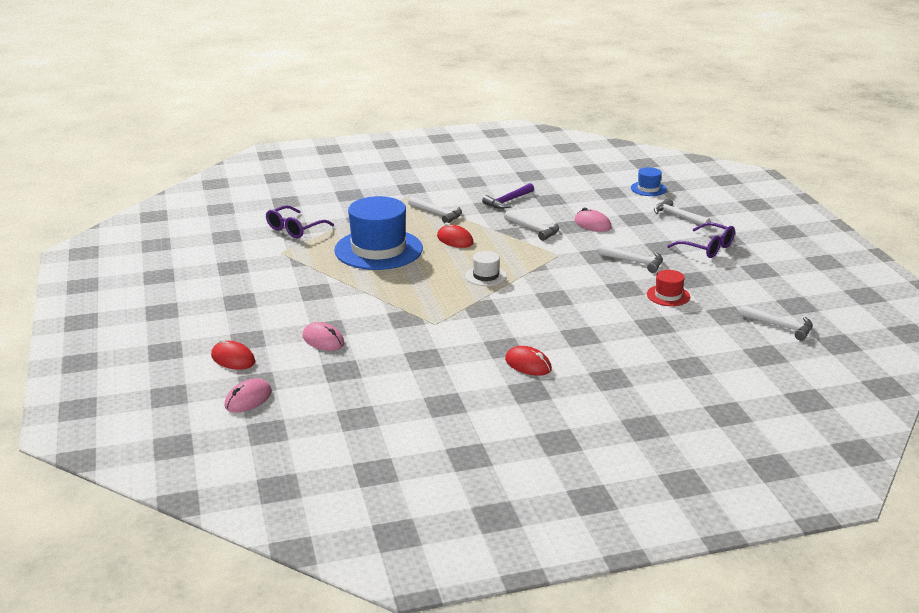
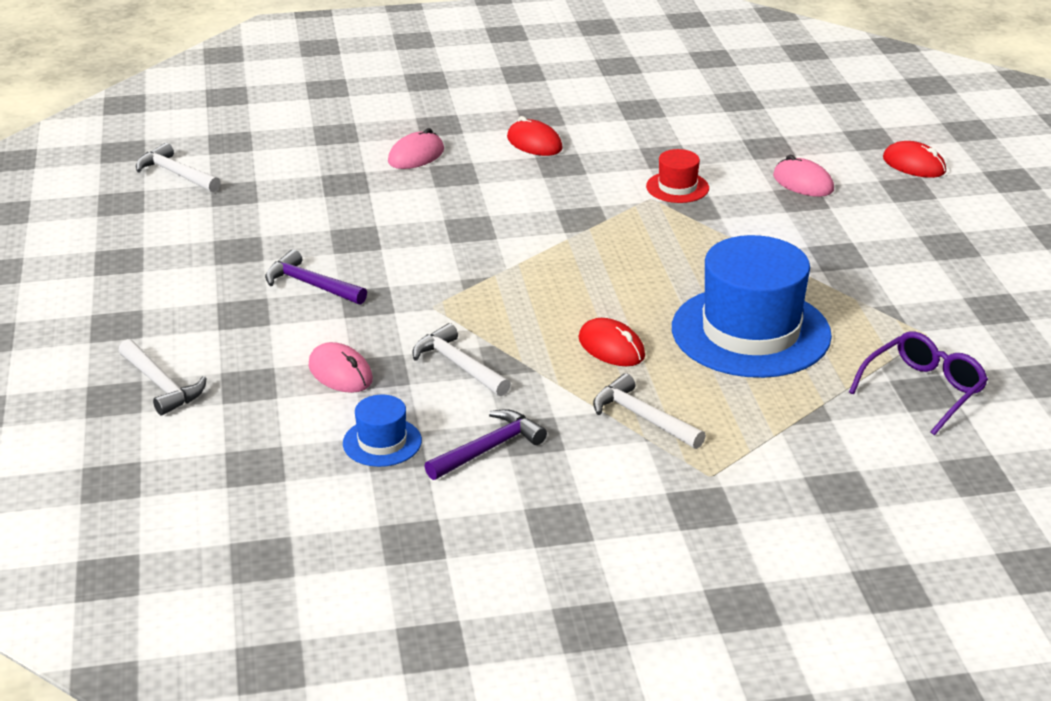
camera: 175 degrees left, 5 degrees up
pink mouse [224,378,272,413] -> pink mouse moved to [388,128,444,169]
white hat [465,251,507,286] -> none
white hammer [598,245,663,273] -> purple hammer [265,249,367,305]
blue hat [631,167,667,196] -> blue hat moved to [343,395,422,467]
red hat [647,270,690,306] -> red hat moved to [646,149,709,203]
purple glasses [667,222,735,258] -> none

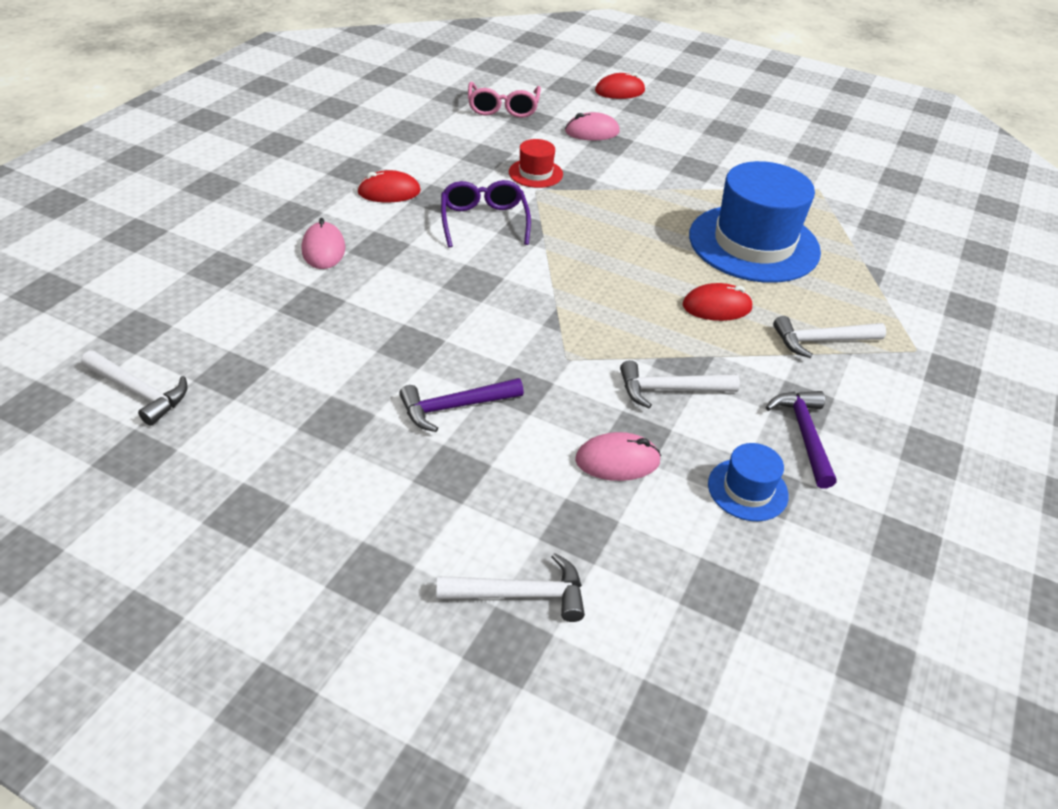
camera: 55 degrees left, 10 degrees up
white hammer [136,143,221,192] -> white hammer turned 135 degrees counterclockwise [81,351,188,426]
purple glasses [849,331,988,435] -> purple glasses moved to [441,180,531,248]
none -> pink glasses [468,82,541,118]

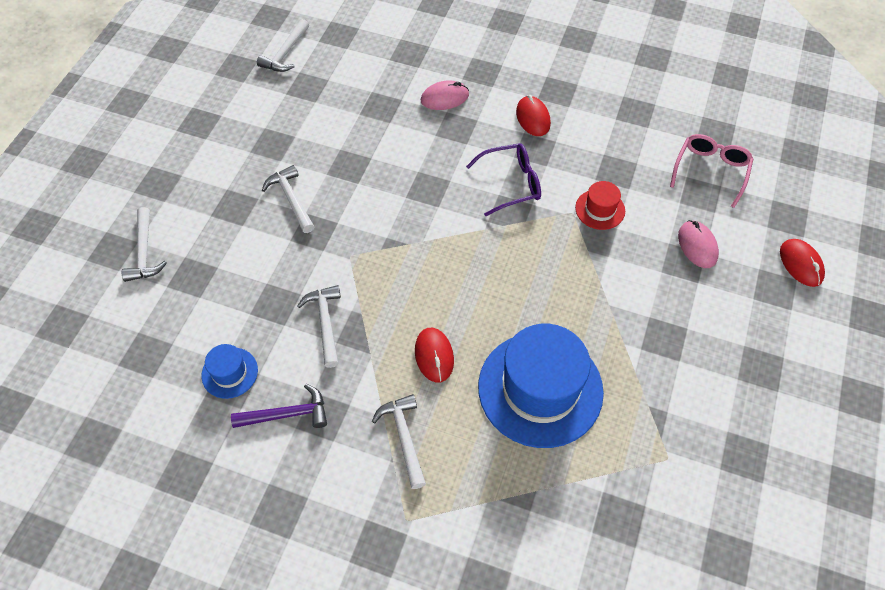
camera: 85 degrees right, 15 degrees up
purple hammer [399,378,524,432] -> white hammer [262,165,315,233]
pink glasses [468,82,541,118] -> pink glasses turned 120 degrees clockwise [670,134,753,208]
pink mouse [575,432,661,481] -> none

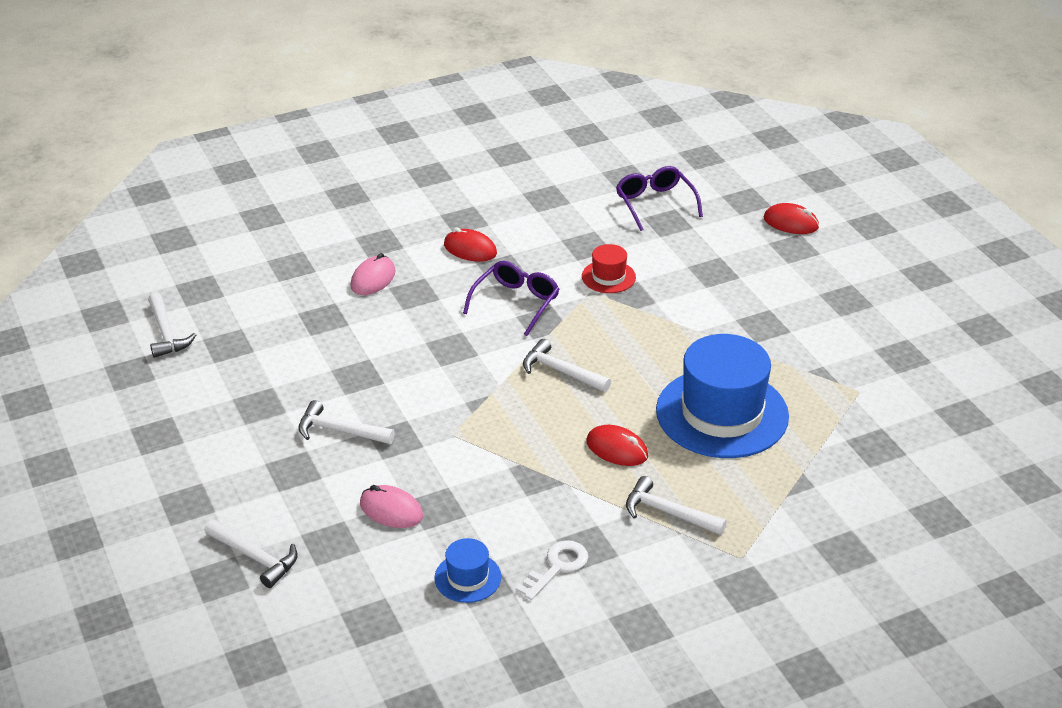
camera: 45 degrees left, 20 degrees down
purple hammer [231,384,327,428] -> white key [516,540,588,600]
white hammer [297,285,341,368] -> white hammer moved to [523,339,611,392]
pink glasses [670,134,753,208] -> purple glasses [616,166,703,231]
pink mouse [678,220,719,268] -> pink mouse moved to [360,485,423,528]

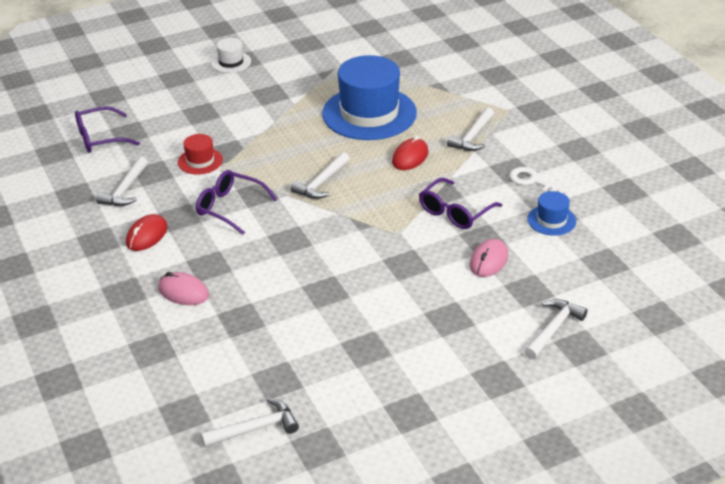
camera: 90 degrees left, 0 degrees up
white hammer [298,400,395,444] -> white hammer moved to [96,157,148,206]
red mouse [764,203,819,234] -> none
none -> white hat [211,38,251,73]
none -> purple glasses [419,178,502,229]

